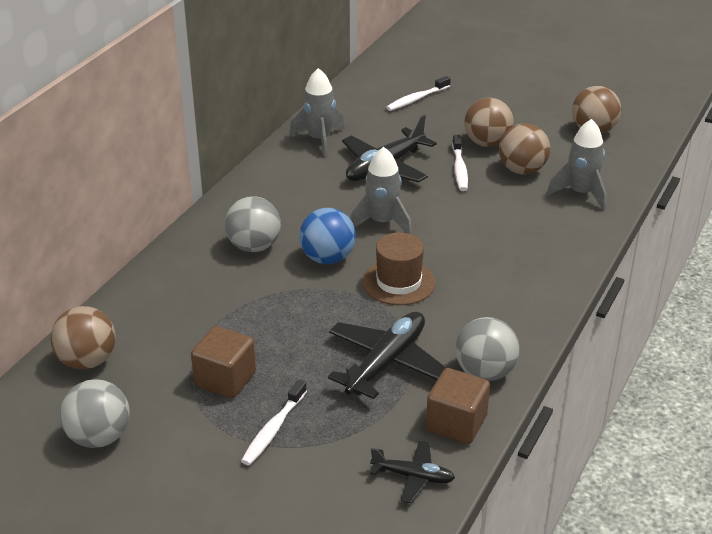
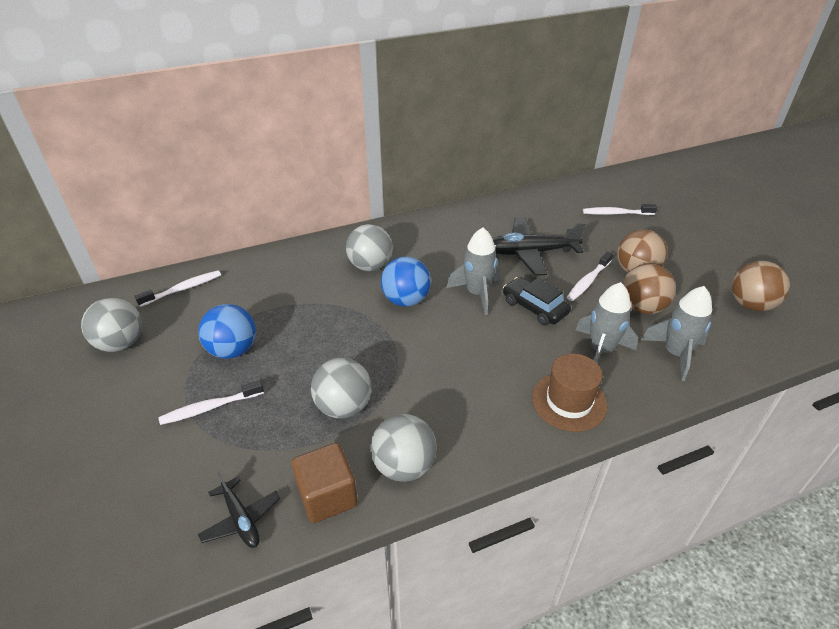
camera: 40 degrees right, 5 degrees up
brown ball [51,306,116,369] -> white toothbrush [134,270,221,307]
brown cube [191,326,256,398] -> blue ball [198,304,256,359]
grey rocket [289,68,345,157] -> grey rocket moved to [576,282,638,363]
black plane [328,312,446,399] -> grey ball [311,358,372,418]
brown hat [362,232,436,305] -> brown hat moved to [532,354,607,432]
none -> black car [503,277,571,325]

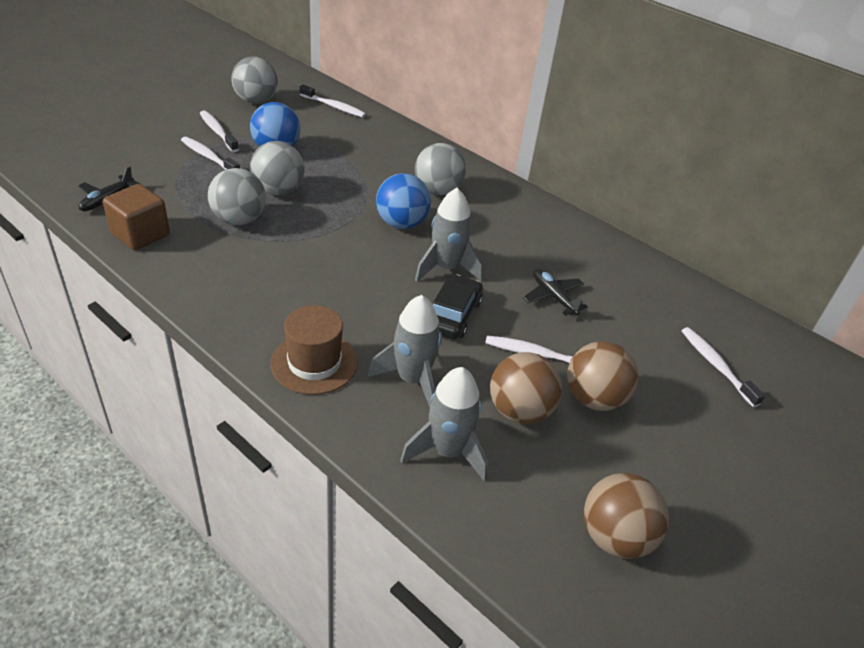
camera: 60 degrees right, 0 degrees up
grey ball [370,414,437,482] -> grey ball moved to [250,141,305,195]
black plane [492,218,586,276] -> black plane [523,268,588,315], size x0.56
none -> white toothbrush [200,111,239,152]

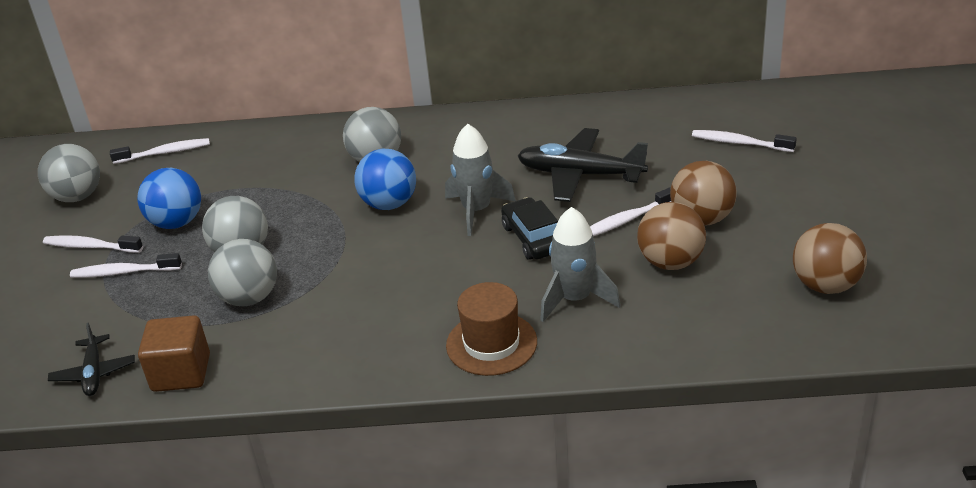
camera: 35 degrees left, 5 degrees down
grey rocket [400,367,488,482] -> none
black plane [523,268,588,315] -> black plane [517,128,648,202], size x1.78

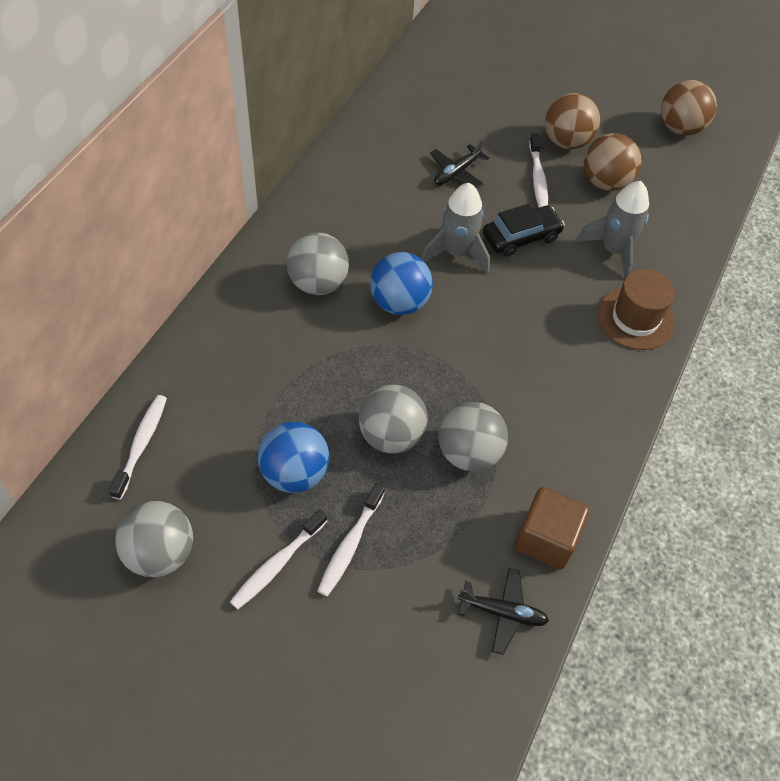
camera: 70 degrees left, 20 degrees up
black car [501,197,558,260] -> black car turned 150 degrees clockwise [483,203,565,257]
black plane [517,128,648,202] -> black plane [430,139,489,188], size x0.56
white toothbrush [692,130,797,152] -> none

